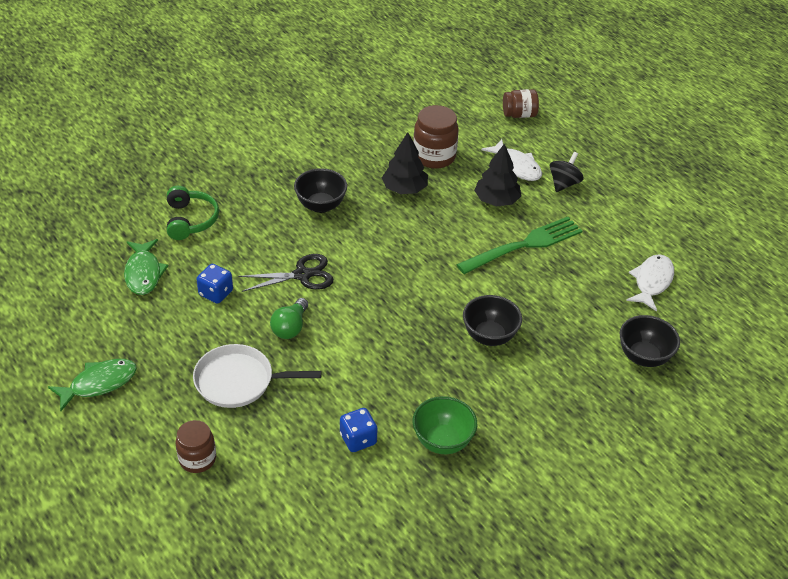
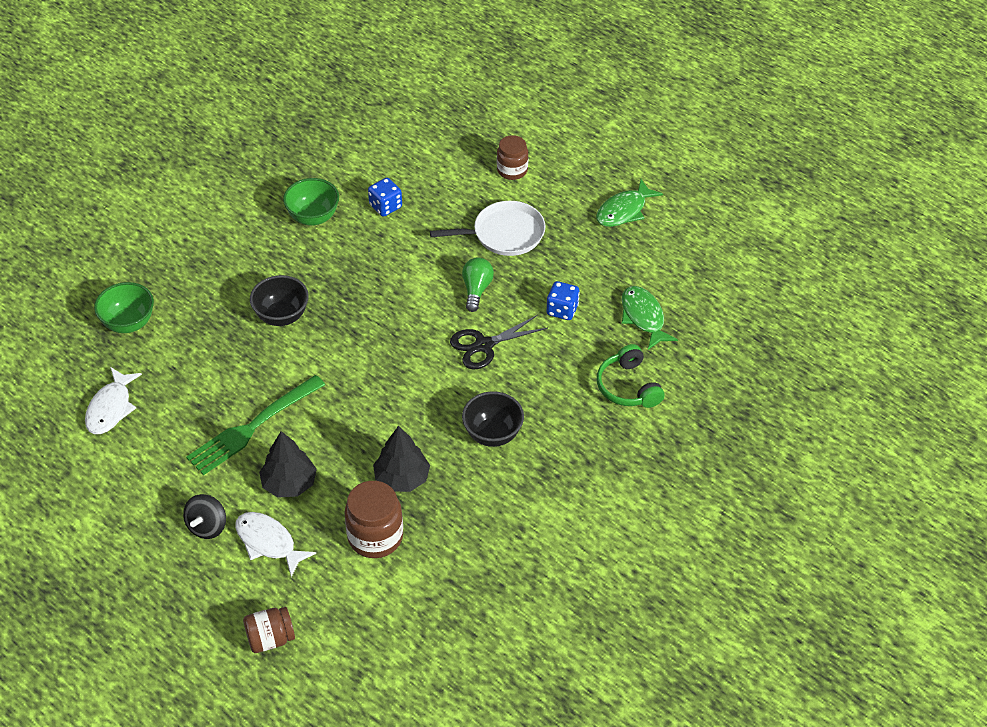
camera: 170 degrees right, 5 degrees up
black bowl [620,315,680,367] -> green bowl [94,282,154,333]

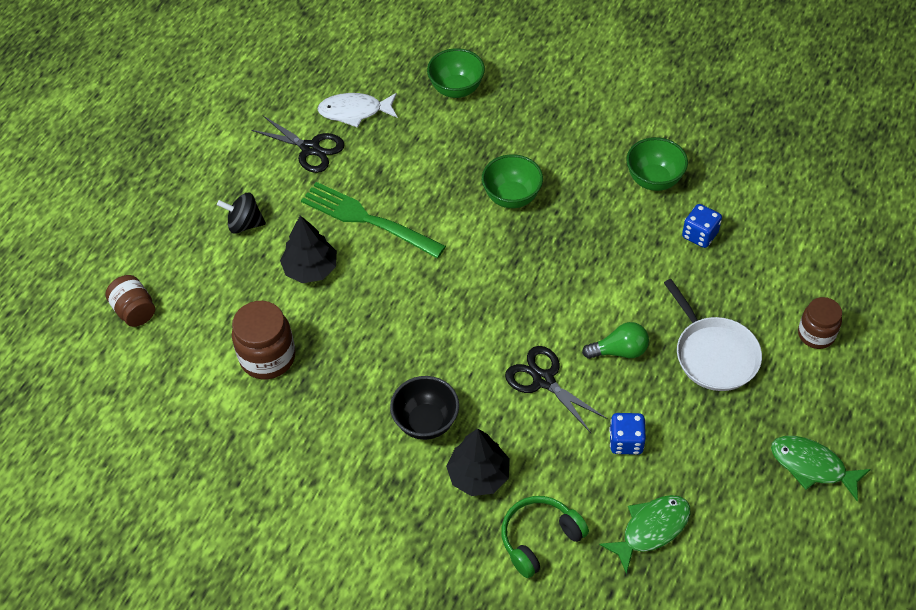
camera: 75 degrees right, 5 degrees up
white fish [235,512,316,577] -> none
black bowl [250,275,309,326] -> green bowl [482,154,543,208]
black tree [373,426,430,492] -> black tree moved to [446,429,510,496]
none -> black scissors [251,116,345,173]

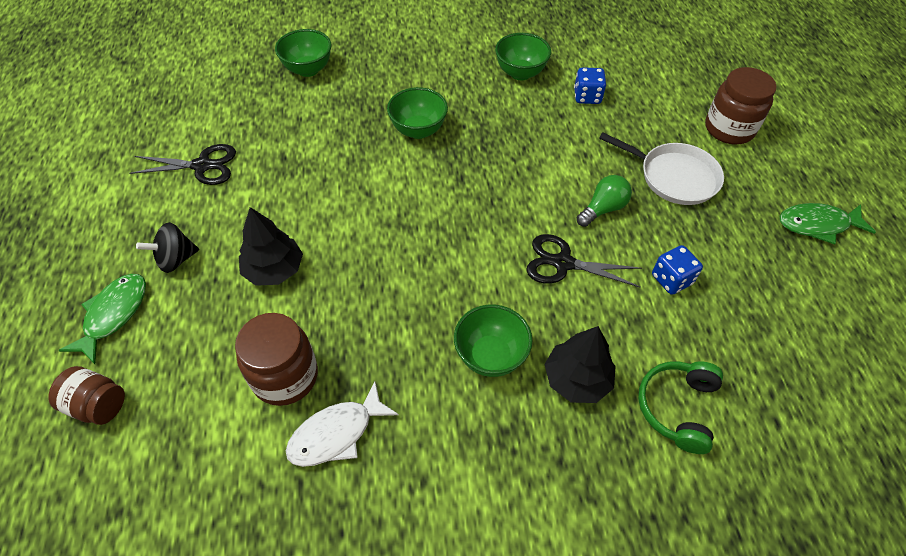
camera: 35 degrees left, 0 degrees up
green fork [301,182,446,258] -> none
white fish [317,93,398,128] -> white fish moved to [286,381,399,467]
black bowl [390,376,459,440] -> green bowl [454,305,533,377]
green fish [599,495,691,574] -> green fish moved to [58,274,146,364]
brown jar [798,297,842,349] -> brown jar [705,67,777,144], size x1.52

